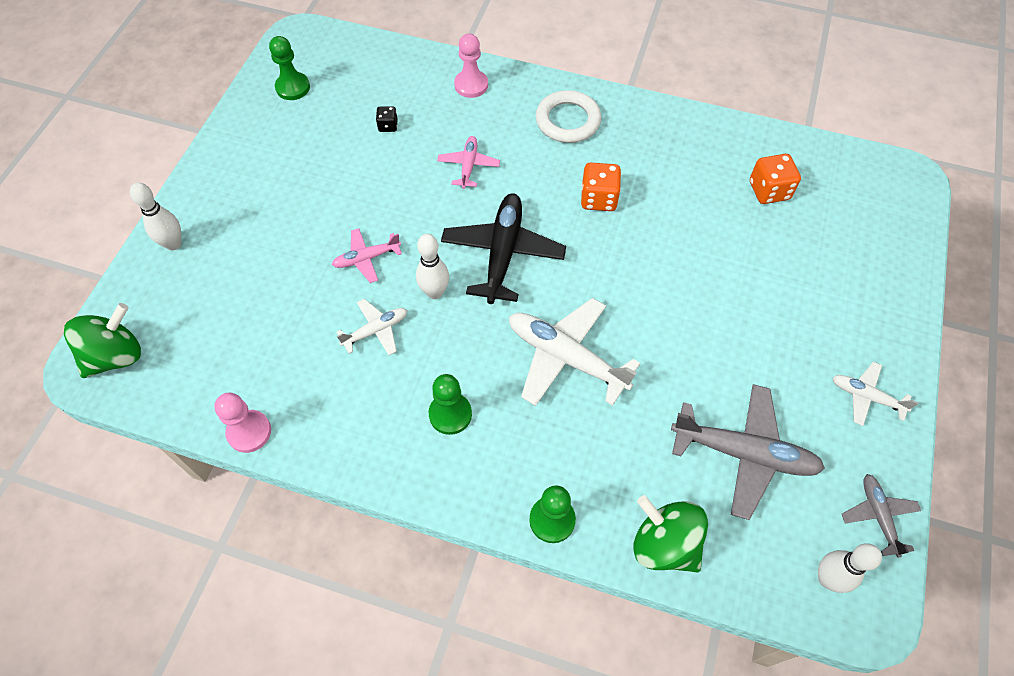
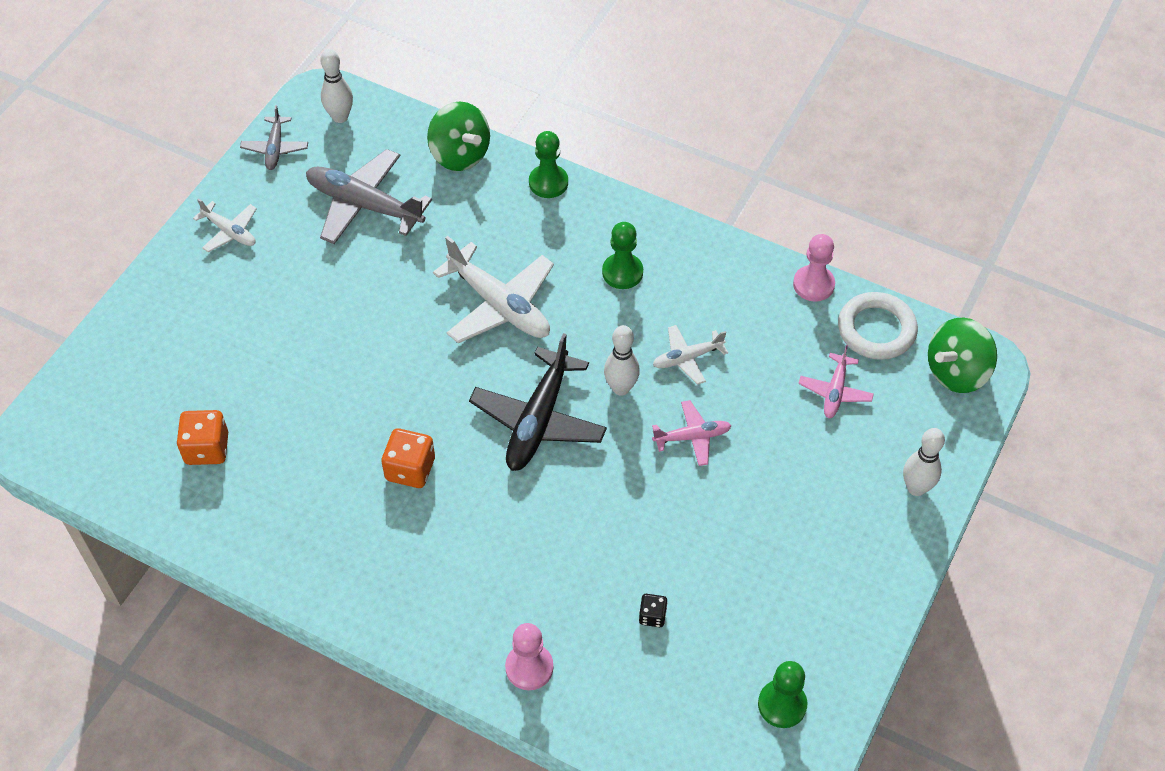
camera: 170 degrees left, 5 degrees down
pink plane [437,136,500,189] -> pink plane moved to [798,345,874,418]
white ring [536,90,601,143] -> white ring moved to [838,292,918,360]

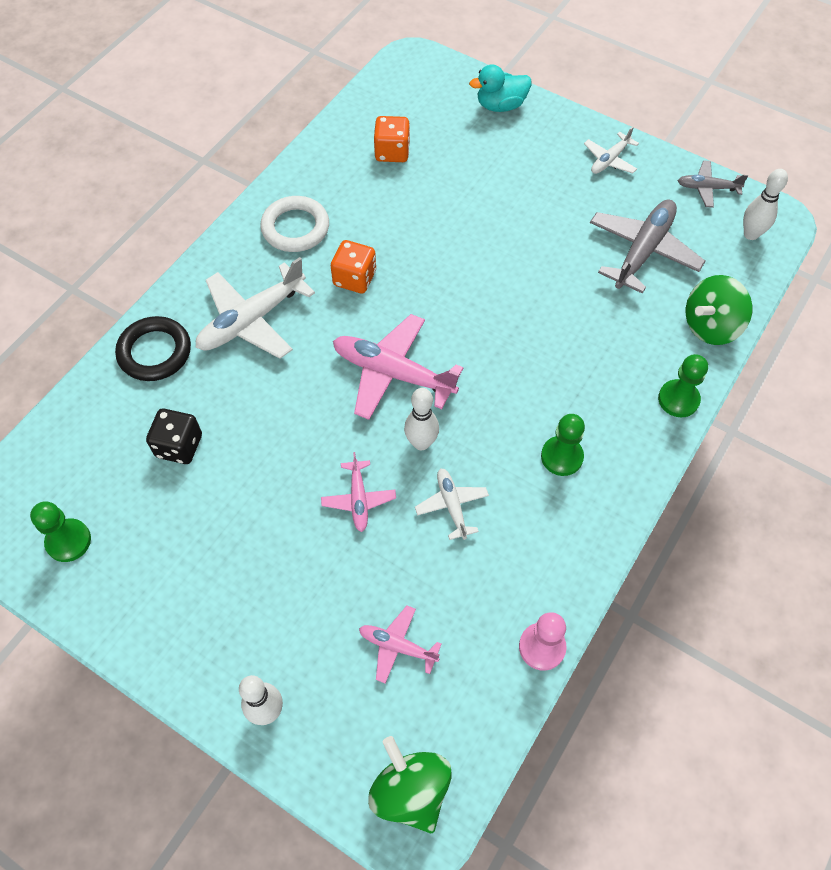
camera: 95 degrees right, 5 degrees up
white plane [433,236,554,343] -> white plane moved to [196,257,315,359]
black plane [469,333,607,471] -> pink plane [333,314,463,420]
pink pawn [505,623,553,690] -> black ring [115,316,191,381]
black dice [639,594,668,627] -> black dice [146,409,202,464], size x1.78
white ring [838,292,918,360] -> white ring moved to [260,196,329,252]
none -> turquoise duck [469,64,531,112]

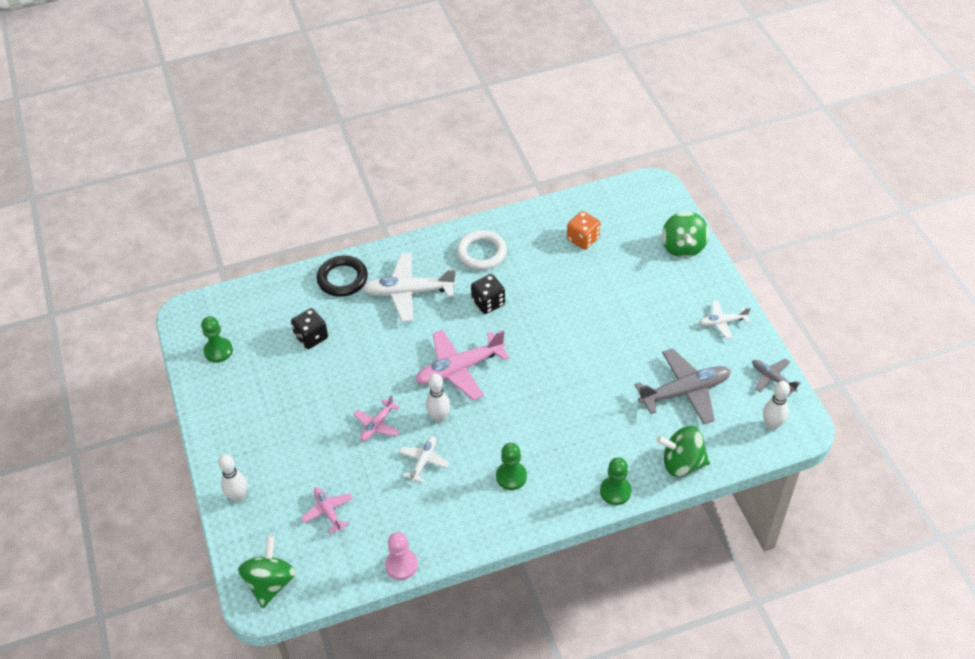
camera: 40 degrees right, 10 degrees down
orange dice [331,240,376,293] -> black dice [471,274,505,314]
pink plane [333,314,463,420] -> pink plane turned 90 degrees counterclockwise [415,330,509,400]
turquoise duck [469,64,531,112] -> green spinning top [662,211,709,258]

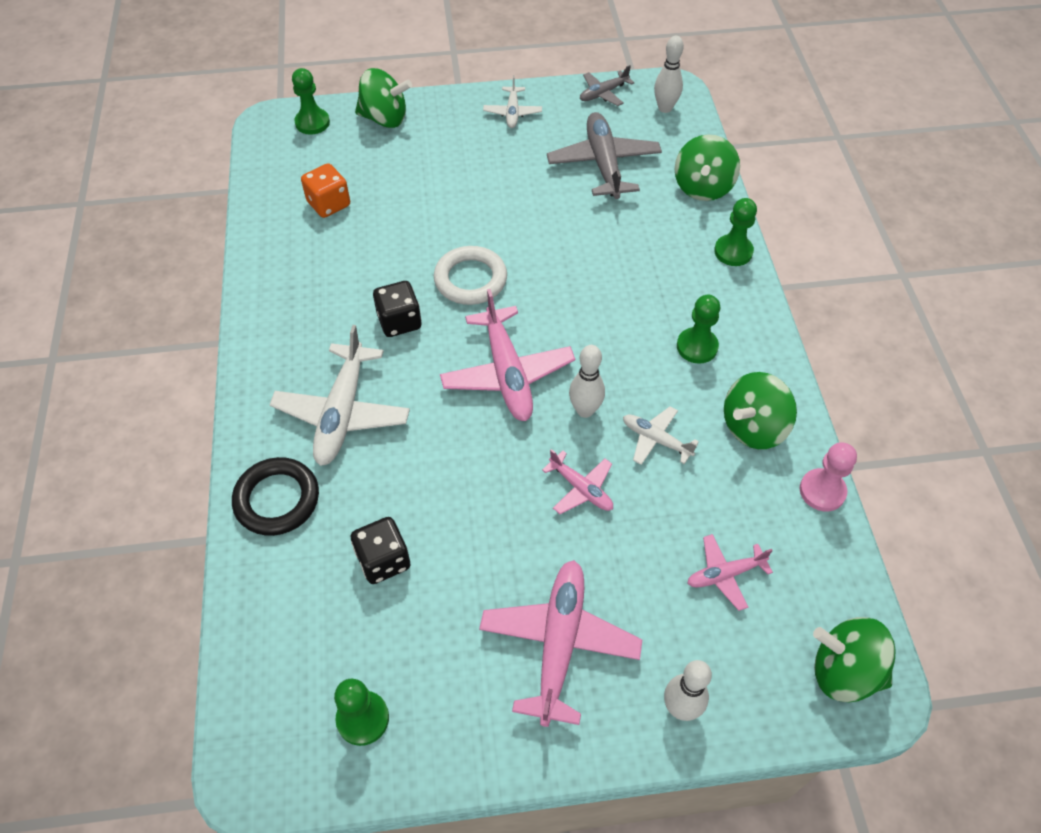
camera: 80 degrees left, 5 degrees up
white ring [456,230,507,270] -> white ring moved to [434,246,507,305]
none -> green pawn [292,68,330,135]
none -> pink plane [479,560,642,727]
none -> green spinning top [724,372,797,449]

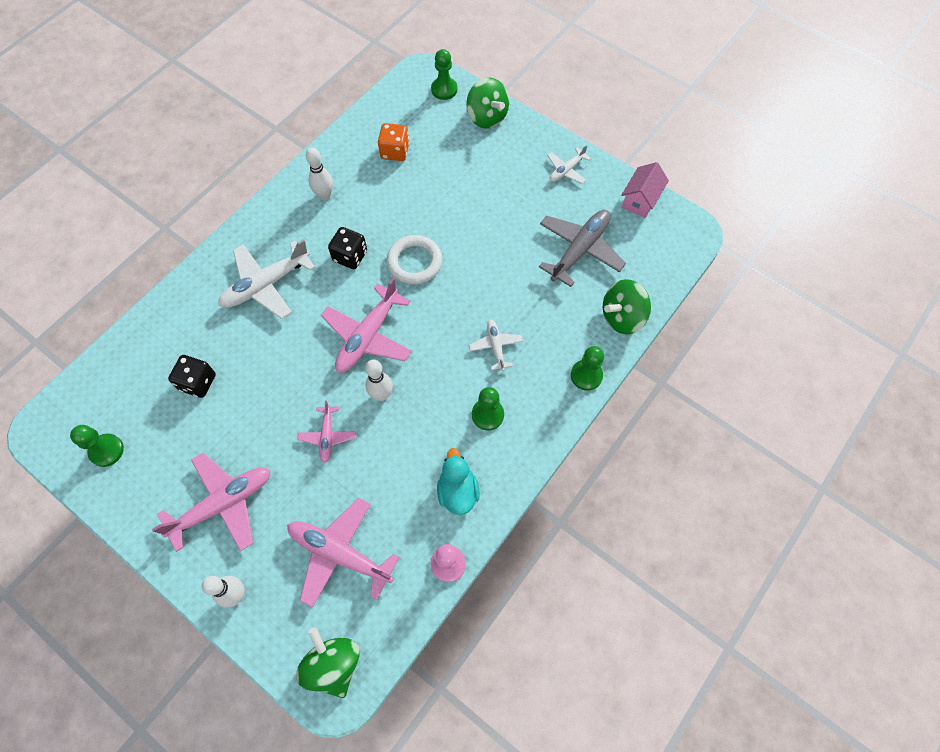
camera: 45 degrees right, 10 degrees up
black ring [232,457,319,536] -> none
grey plane [580,65,634,106] -> pink house [621,162,669,218]
white plane [623,406,699,465] -> white plane moved to [469,319,523,371]
white bowling pin [654,36,684,113] -> white bowling pin moved to [306,147,333,201]
pink plane [687,534,773,611] -> pink plane [287,498,399,608], size x1.85
green spinning top [724,372,797,449] -> turquoise duck [437,448,480,515]

